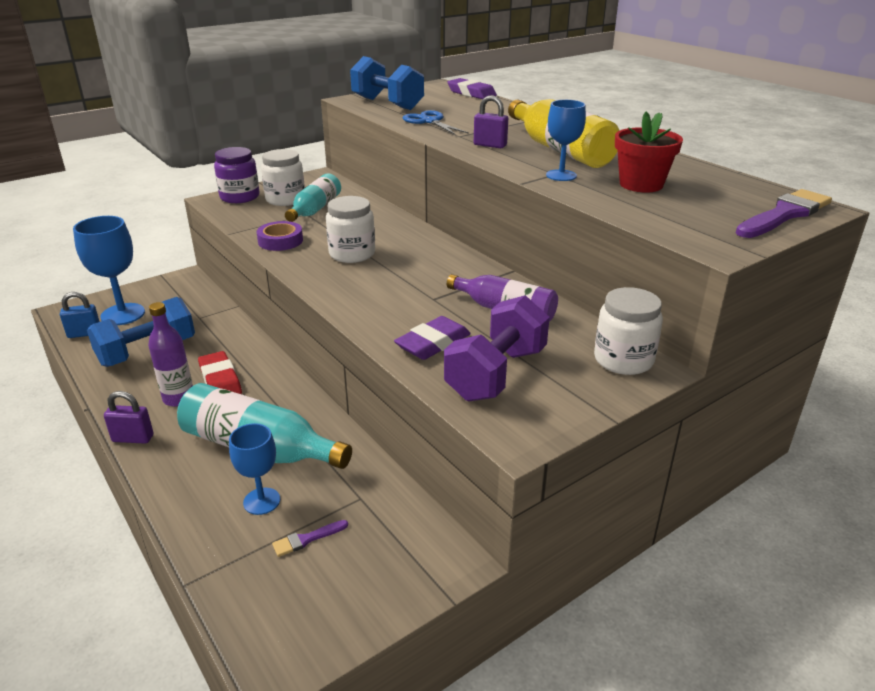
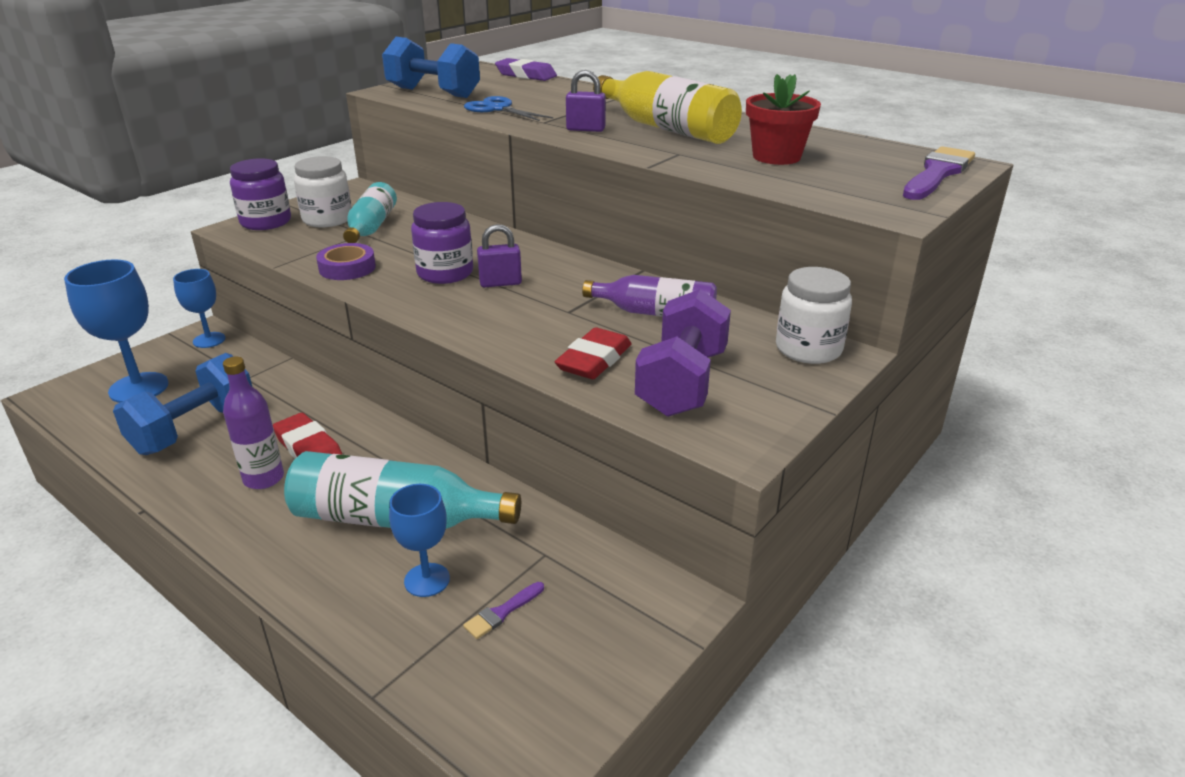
camera: 15 degrees left, 0 degrees up
blue padlock [60,292,100,338] -> none
purple padlock [104,391,154,444] -> purple padlock moved to [477,224,522,287]
white jar [326,196,375,263] -> purple jar [411,202,473,284]
purple eraser [394,316,471,360] -> red eraser [555,327,632,379]
blue goblet [546,100,586,181] -> blue goblet moved to [173,269,225,348]

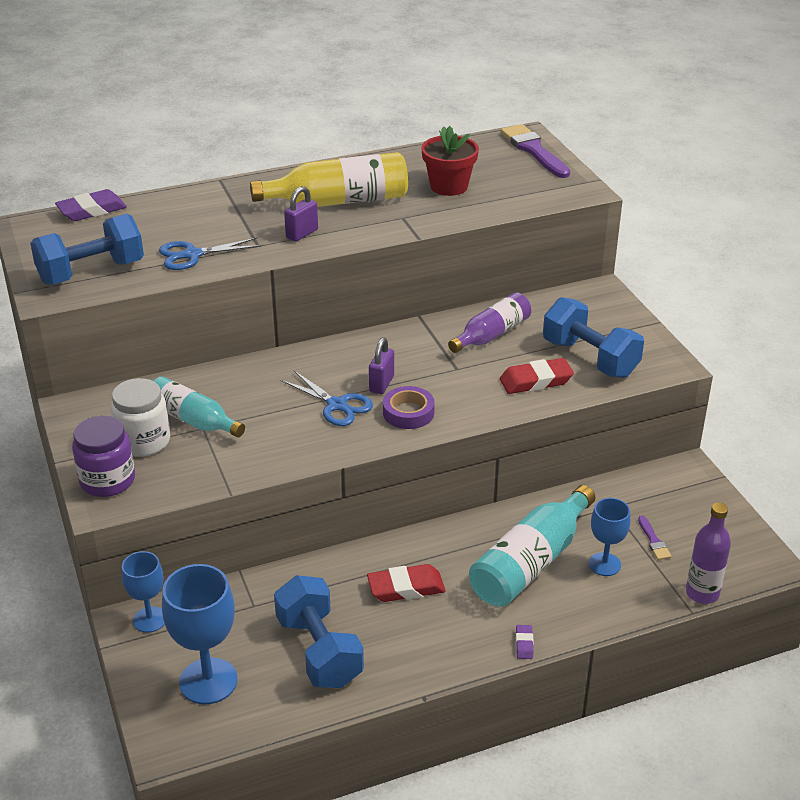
camera: 60 degrees left, 5 degrees up
purple bottle [223,356,284,489] -> purple bottle moved to [686,503,731,604]
purple tape [316,243,376,280] -> purple tape moved to [383,386,435,429]
purple jar [411,202,473,284] -> blue scissors [280,371,373,426]
red eraser [555,327,632,379] -> red eraser turned 75 degrees counterclockwise [500,358,574,394]
purple dumbbell [635,289,731,417] -> blue dumbbell [543,297,644,378]
white jar [776,267,852,364] -> none
none -> purple eraser [516,625,533,659]

